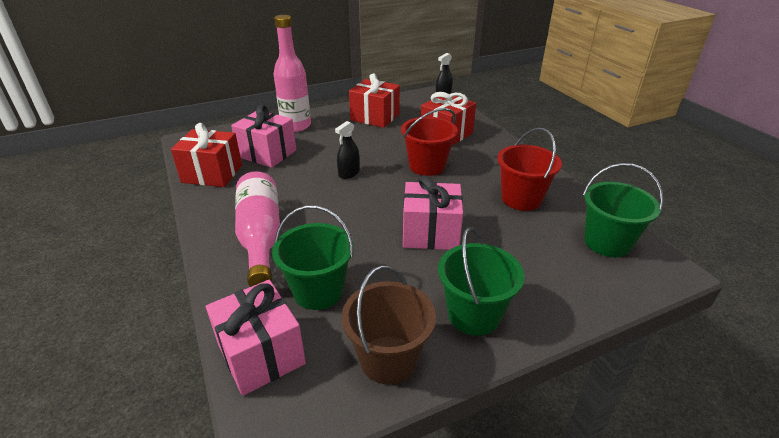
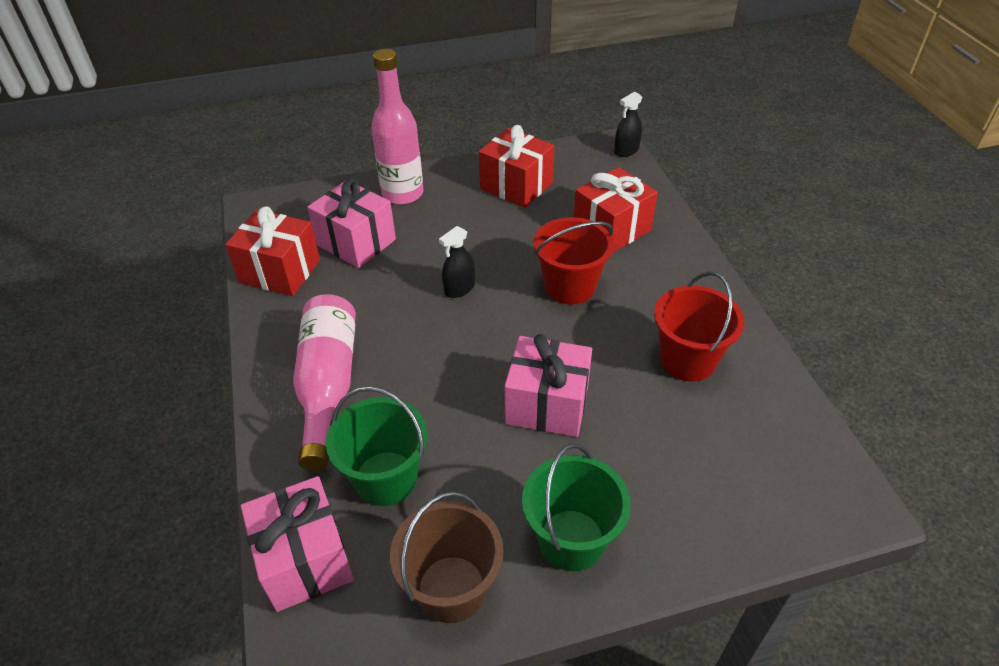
camera: 10 degrees right, 10 degrees up
green bucket [583,163,663,257] -> none

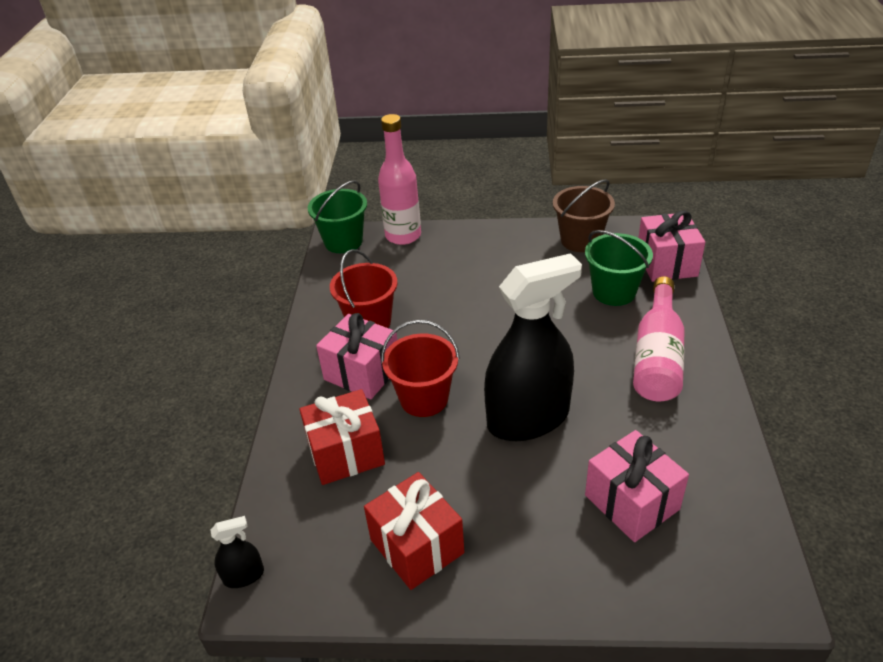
camera: 160 degrees left, 5 degrees down
red gift [225,206,320,296] -> none
pink bottle [371,49,424,205] -> pink bottle moved to [378,114,421,245]
black spray bottle [439,226,475,298] -> black spray bottle [484,253,582,441], size x2.49
pink gift [504,334,592,437] -> pink gift moved to [316,313,397,400]
green bucket [522,443,631,571] -> green bucket moved to [308,180,367,253]

